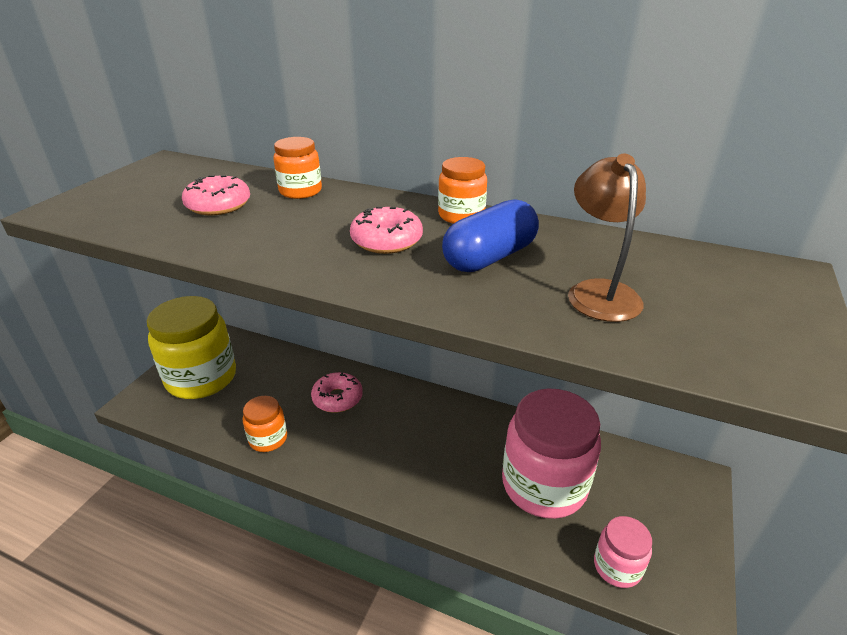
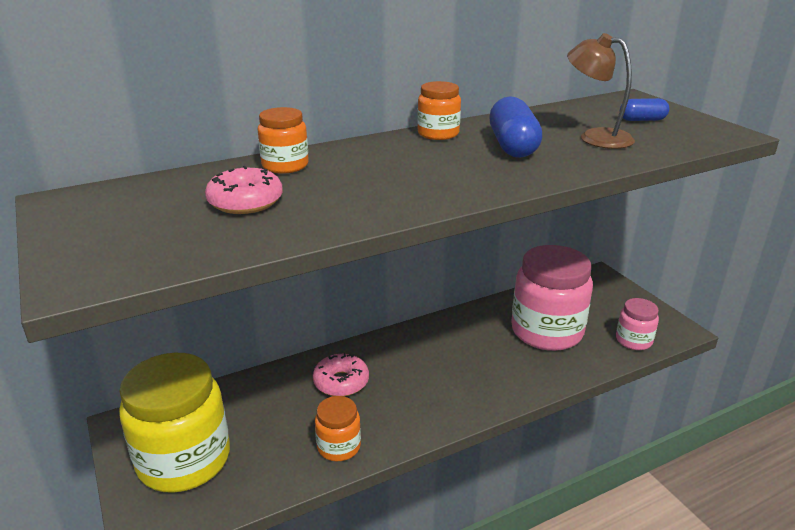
camera: 50 degrees left, 5 degrees down
pink donut [350,206,423,254] -> none
none -> blue capsule [620,98,669,121]

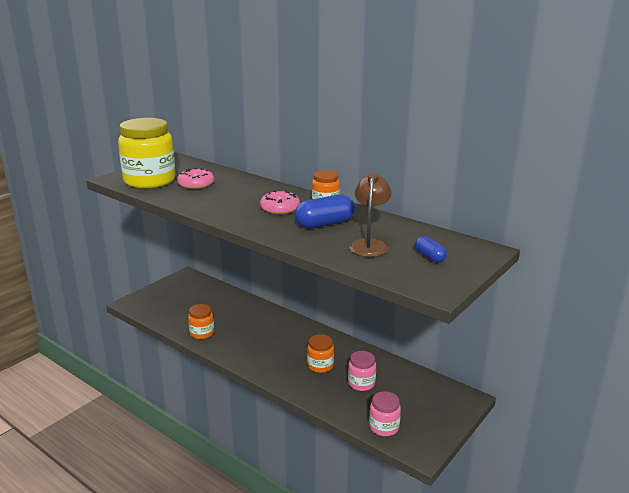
camera: 65 degrees right, 5 degrees down
yellow jar [119,353,230,493] -> yellow jar moved to [118,118,176,189]
orange jar [258,107,309,174] -> orange jar moved to [307,334,334,373]
pink donut [313,353,369,396] -> pink donut moved to [260,191,300,215]
pink jar [511,245,593,351] -> pink jar [348,351,376,391], size x0.49

